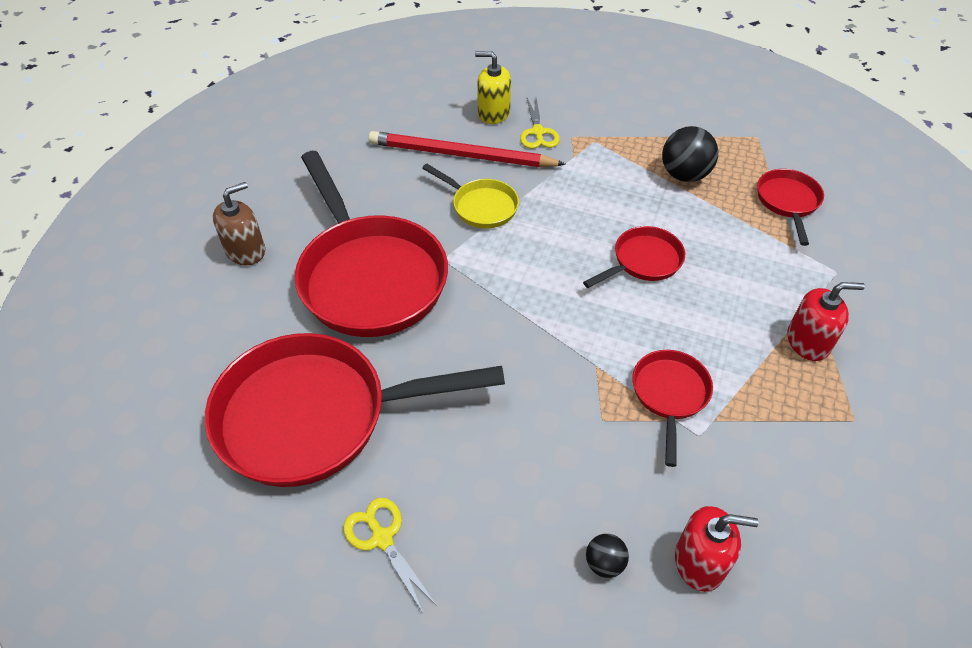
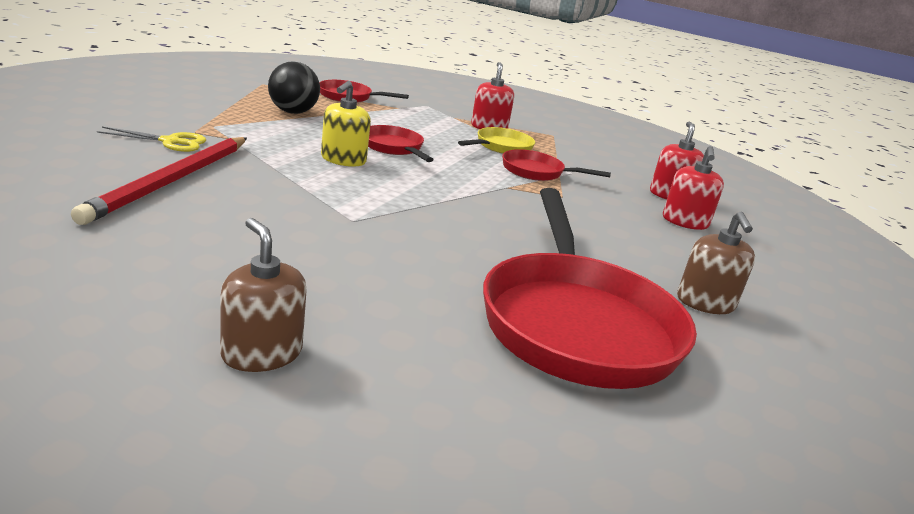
camera: 90 degrees left, 25 degrees down
red pan [295,151,448,337] -> none
yellow scissors [343,498,437,613] -> brown soap dispenser [677,212,755,314]
yellow pan [422,164,519,229] -> yellow pan moved to [458,127,535,154]
yellow soap dispenser [475,51,511,124] -> yellow soap dispenser moved to [321,81,371,167]
black ball [586,534,629,578] -> red soap dispenser [663,146,724,230]

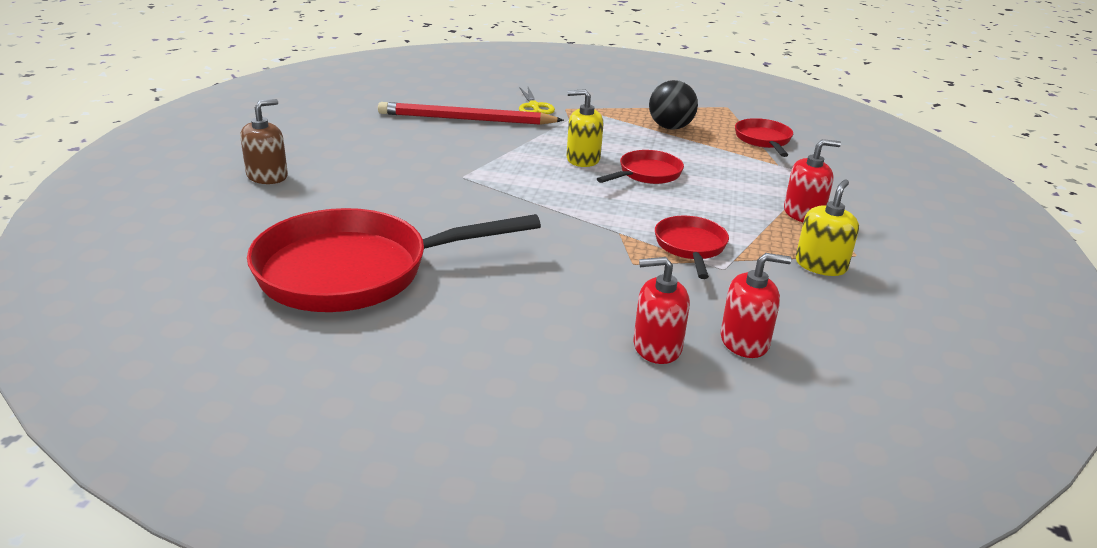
camera: 80 degrees right, 5 degrees up
yellow pan [458,127,535,154] -> none
brown soap dispenser [677,212,755,314] -> none
none -> yellow soap dispenser [796,180,859,276]

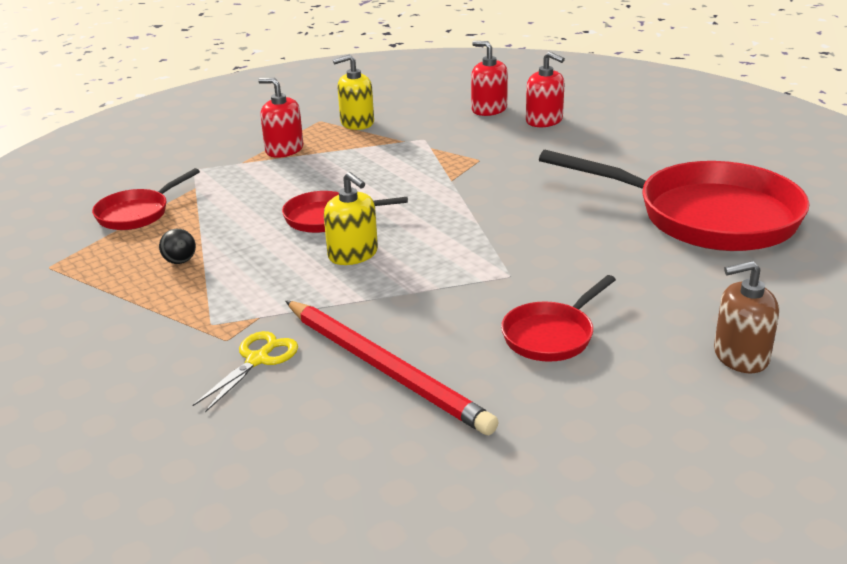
camera: 135 degrees left, 0 degrees up
black ball [649,80,698,130] -> black ball [159,229,196,264], size x0.53
red pan [655,216,729,279] -> red pan moved to [501,275,616,362]

